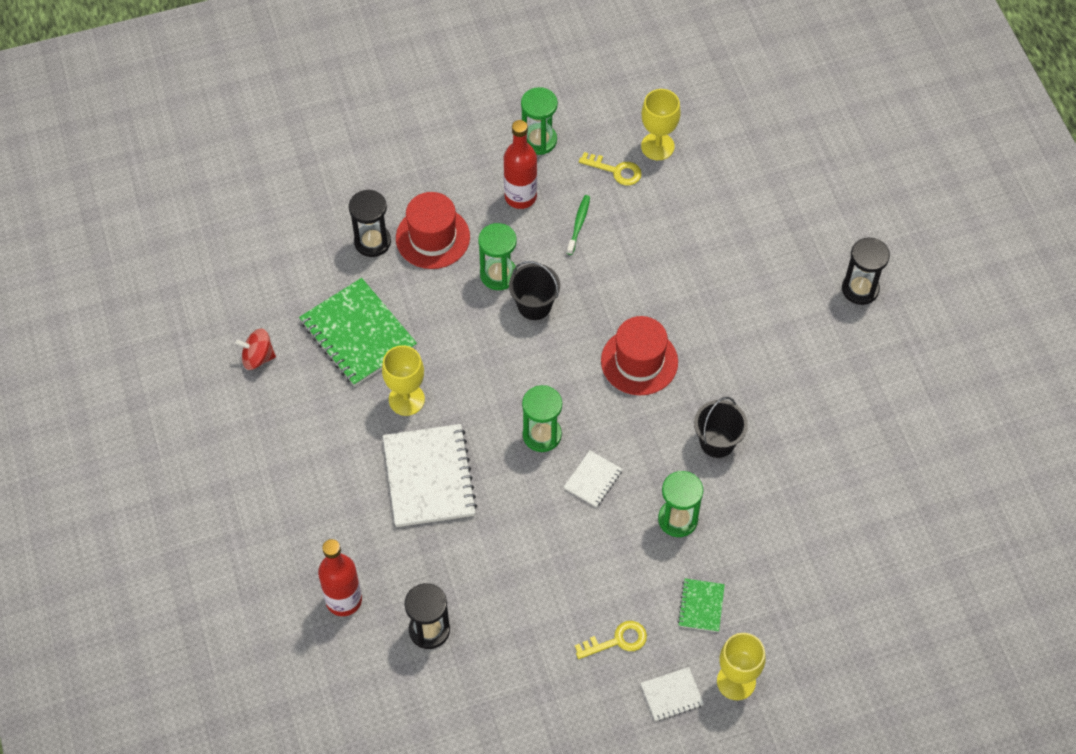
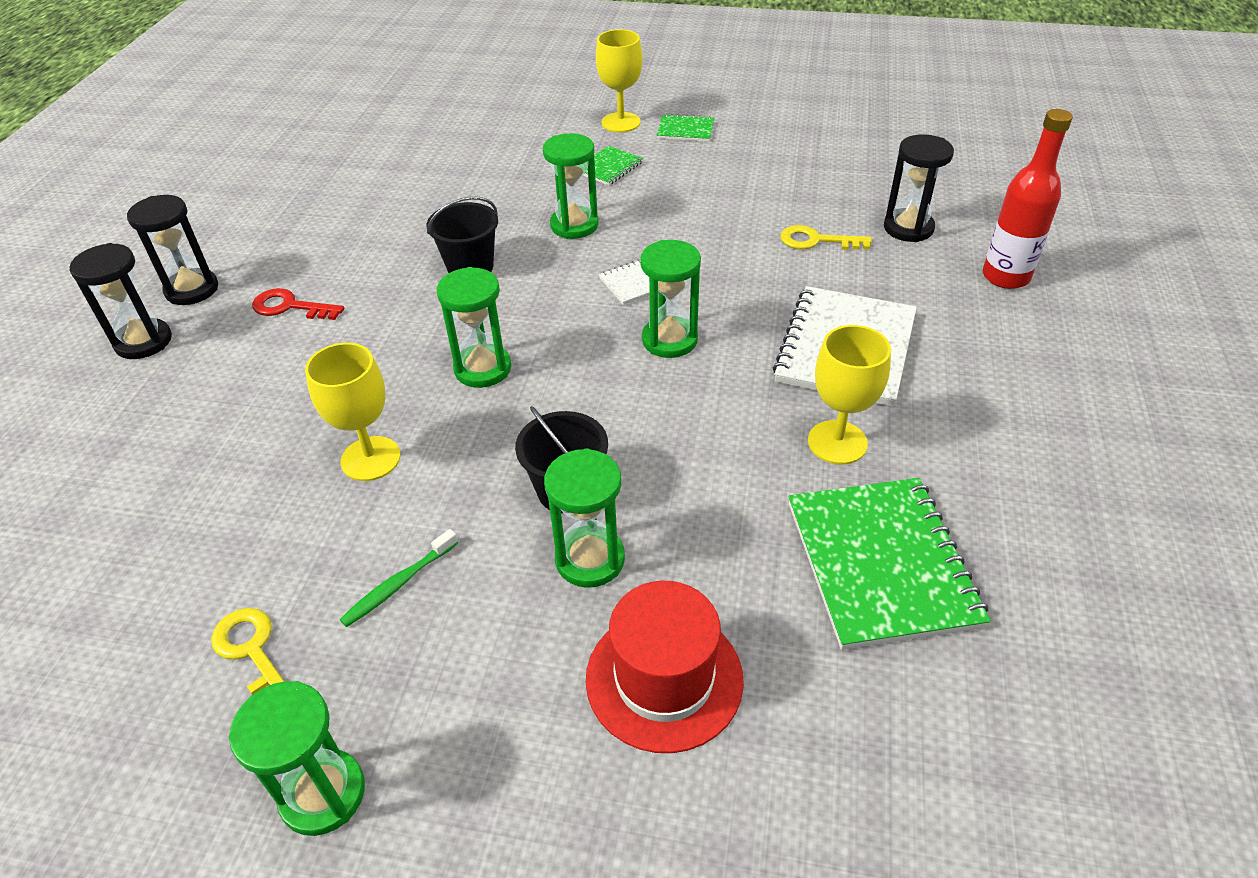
camera: 150 degrees left, 15 degrees down
red spinning top [235,329,276,370] -> none
black hourglass [349,189,391,257] -> black hourglass moved to [127,195,218,305]
red bottle [504,120,537,209] -> none
yellow key [575,621,647,659] -> yellow key moved to [780,225,872,250]
red hat [601,316,678,395] -> green hourglass [437,267,511,388]
yellow goblet [641,89,681,160] -> yellow goblet moved to [305,343,401,481]
white notebook [641,667,704,721] -> green notebook [657,114,714,142]
none -> red key [252,288,344,320]

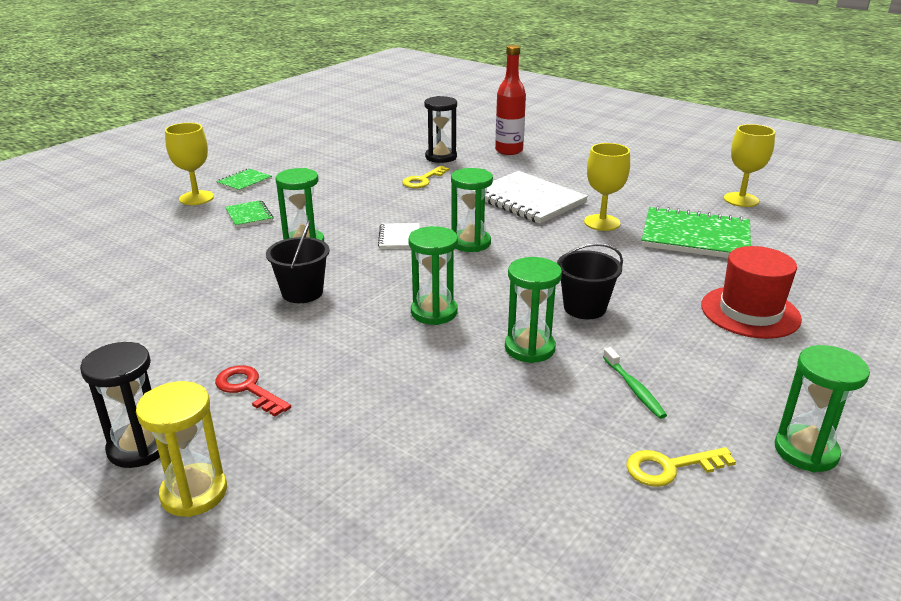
camera: 65 degrees left, 15 degrees down
black hourglass [69,243,172,359] -> yellow hourglass [136,381,227,517]
red key [252,288,344,320] -> red key turned 90 degrees clockwise [215,365,291,417]
yellow goblet [305,343,401,481] -> yellow goblet moved to [724,124,775,207]
green hourglass [544,448,625,588] -> green hourglass moved to [505,257,562,363]

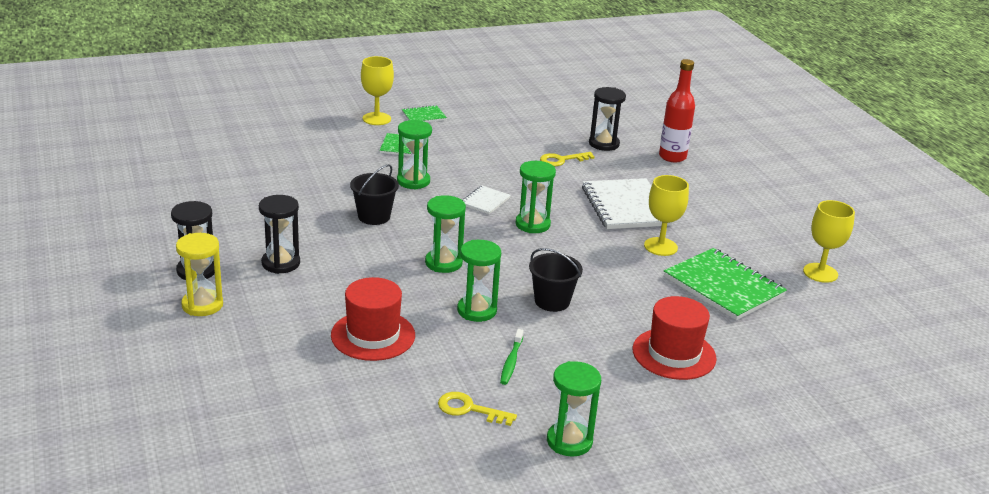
camera: 30 degrees right, 0 degrees up
red key [215,365,291,417] -> black hourglass [259,195,300,274]
none -> red hat [331,277,415,361]

